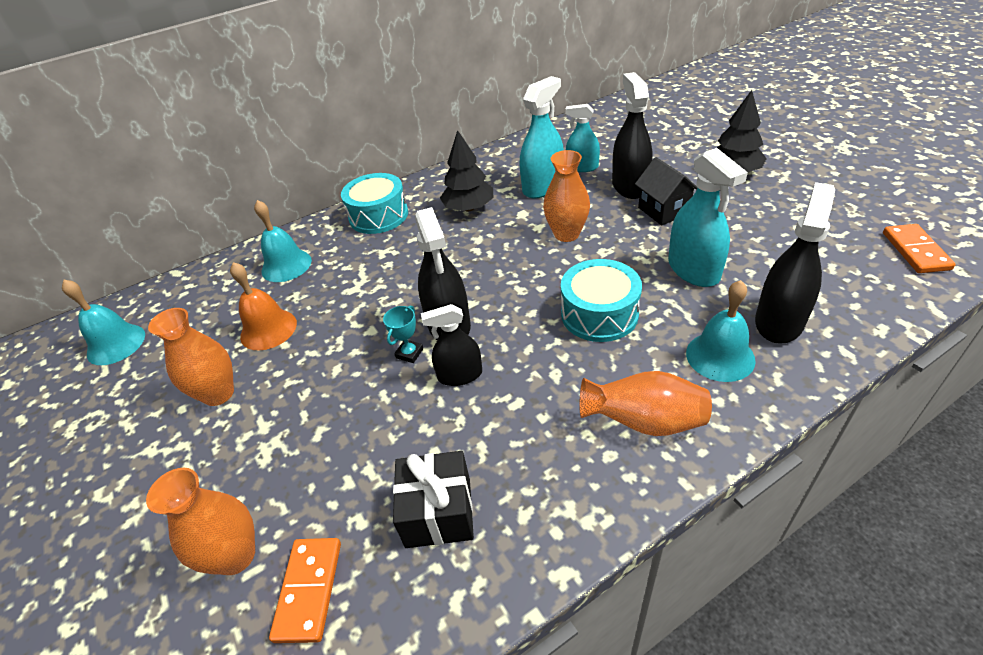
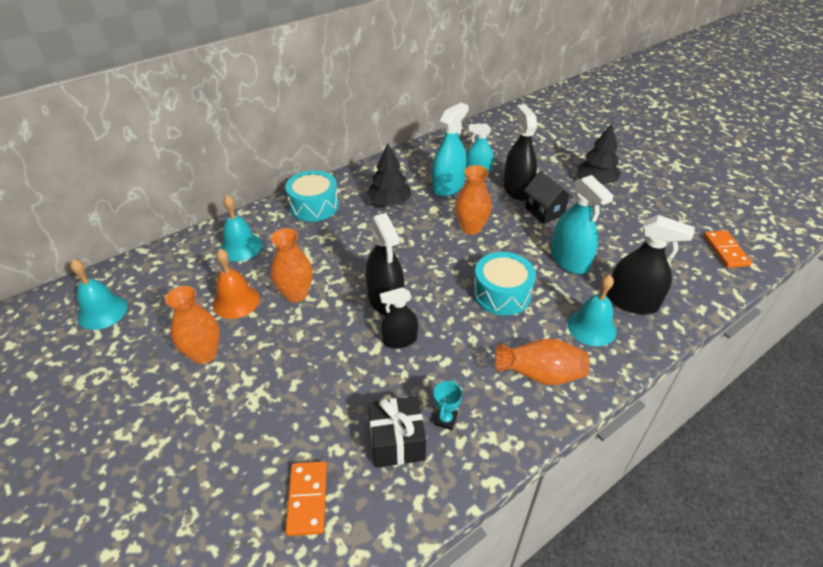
camera: 10 degrees left, 0 degrees up
orange vase [146,468,255,575] -> orange vase moved to [271,228,313,302]
turquoise trophy [383,306,423,363] -> turquoise trophy moved to [434,380,462,430]
black spray bottle [755,182,835,344] -> black spray bottle turned 90 degrees clockwise [607,215,695,314]

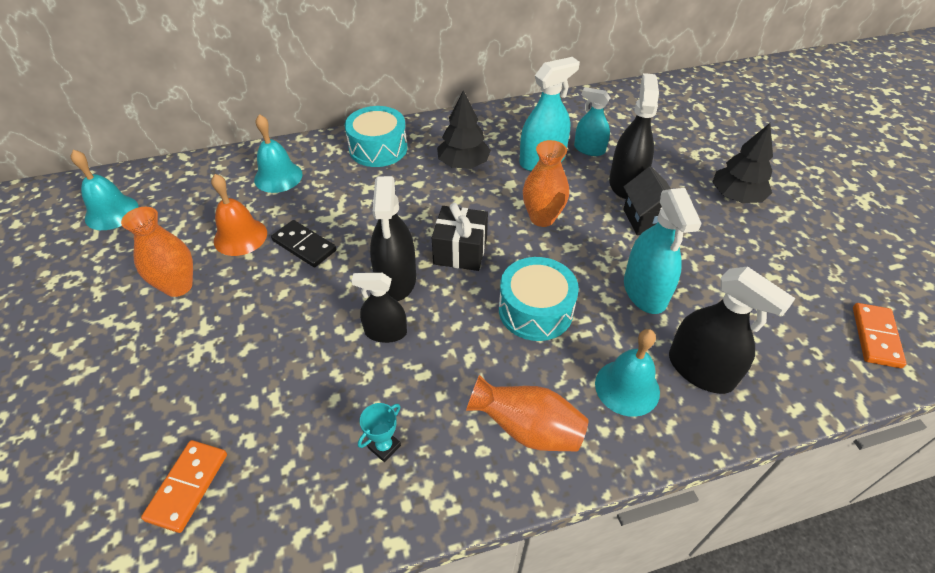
camera: 20 degrees right, 5 degrees up
orange vase [271,228,313,302] -> black domino [271,220,336,267]
black gift [368,396,426,468] -> black gift moved to [432,203,488,271]

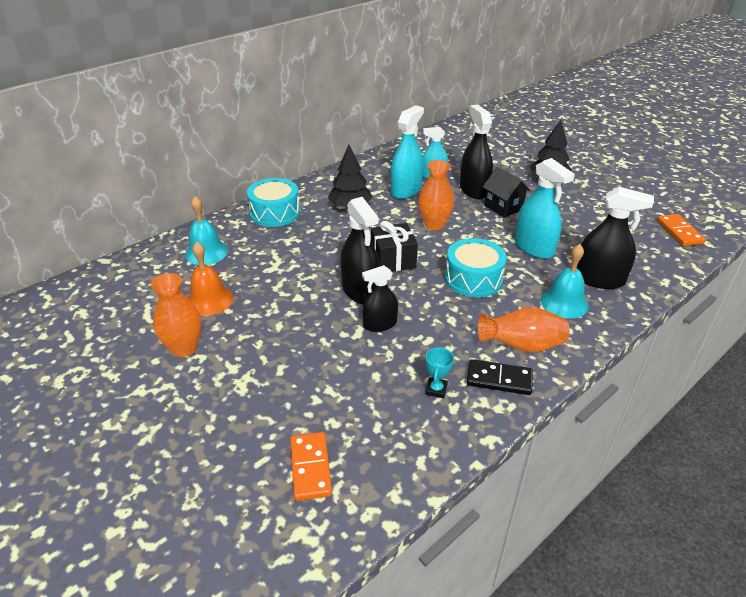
camera: 25 degrees left, 10 degrees down
turquoise bell [71,150,139,230] -> none
black domino [271,220,336,267] -> black domino moved to [467,359,533,395]

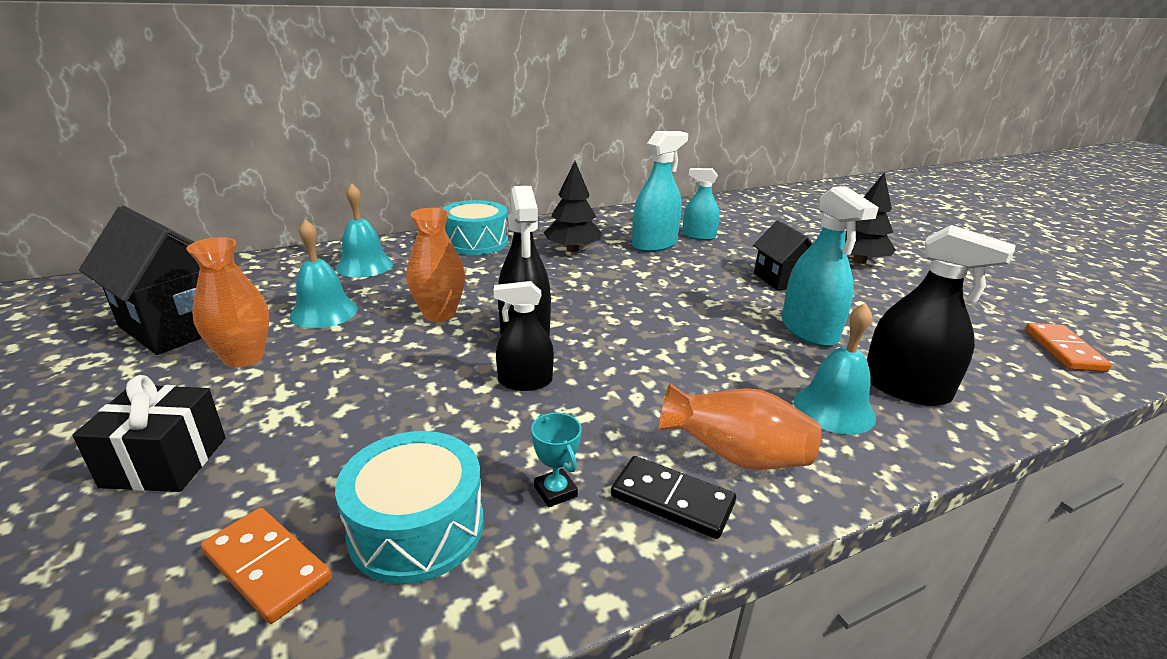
camera: 15 degrees right, 10 degrees down
orange bell [188,242,233,316] -> turquoise bell [290,219,358,329]
orange domino [290,432,332,501] -> orange domino turned 60 degrees counterclockwise [201,508,332,624]
black gift [371,221,418,272] -> black gift moved to [72,375,226,492]
orange vase [418,160,454,230] -> orange vase moved to [406,208,465,322]
turquoise trophy [425,347,454,398] -> turquoise trophy turned 60 degrees counterclockwise [531,413,582,508]
turquoise drum [445,238,507,298] -> turquoise drum moved to [335,431,484,584]
black spray bottle [460,105,493,199] -> none
none -> black house [79,206,238,355]

